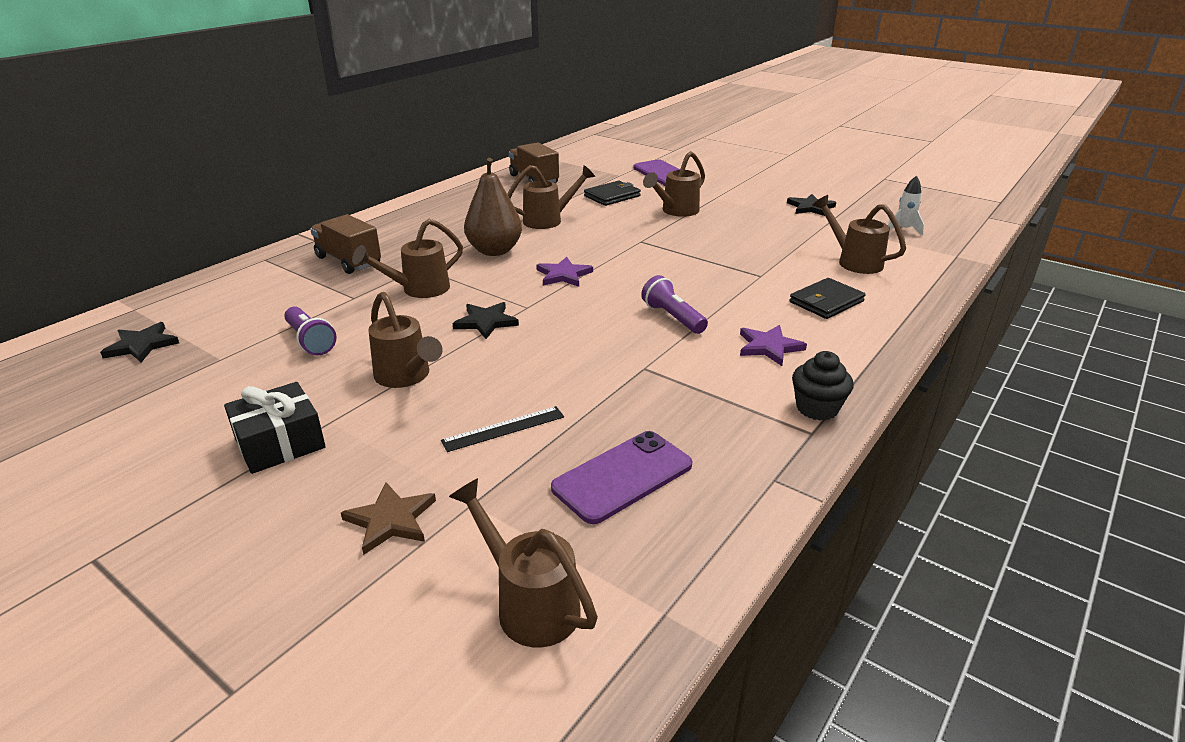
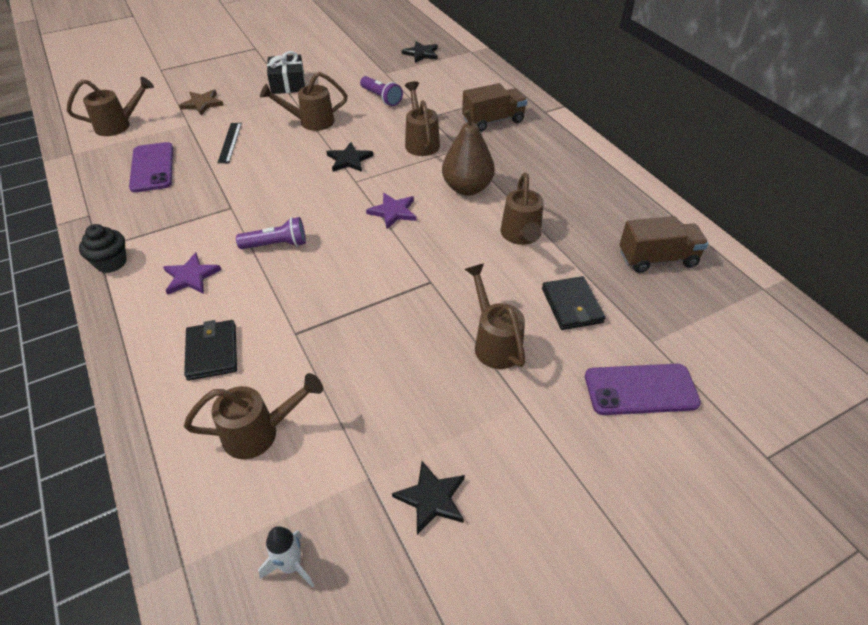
camera: 115 degrees right, 15 degrees up
purple flashlight [284,307,337,355] -> purple flashlight turned 120 degrees counterclockwise [360,76,403,106]

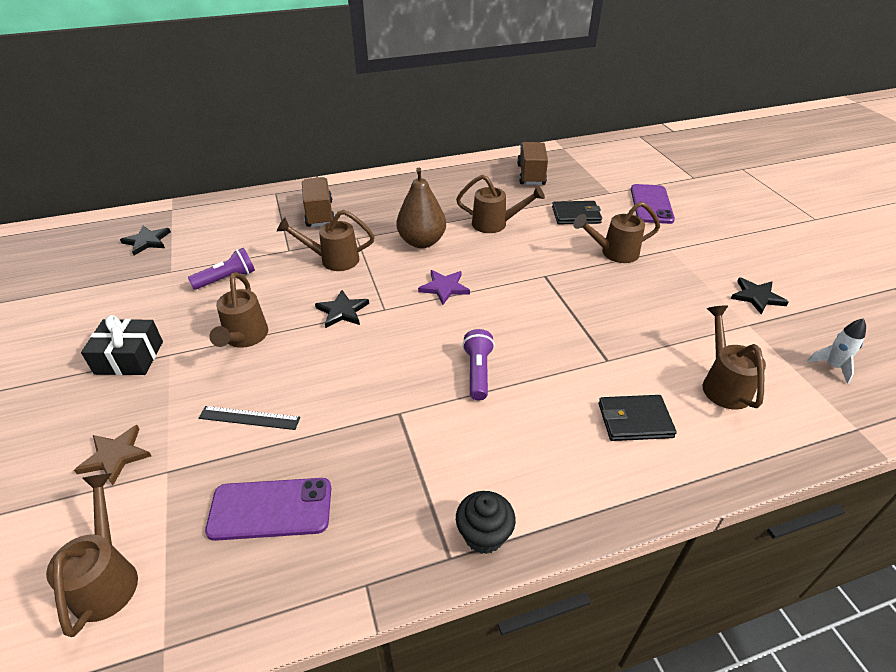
camera: 80 degrees left, 5 degrees down
purple star [163,252,221,295] -> none

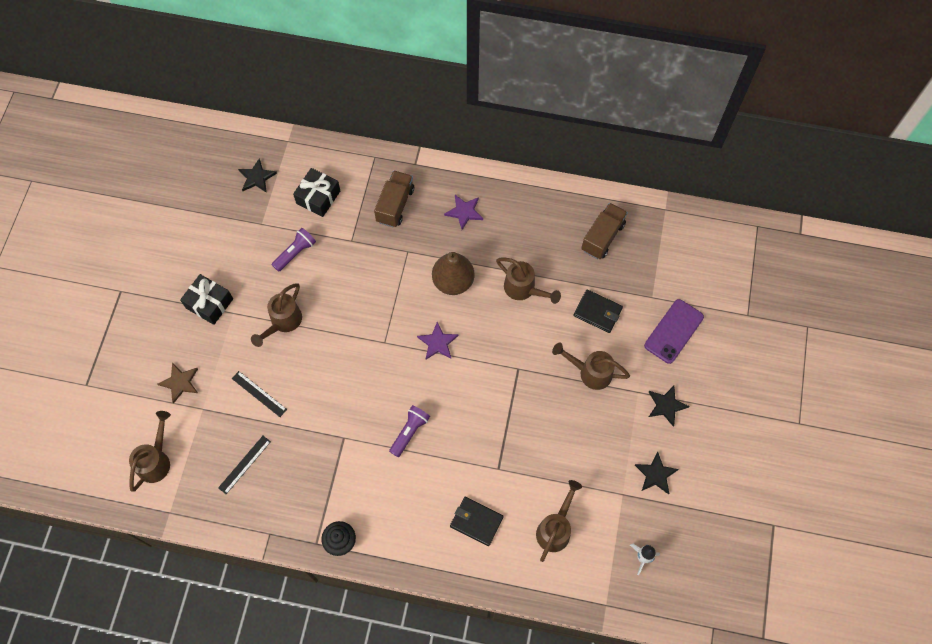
camera: 30 degrees right, 25 degrees up
purple flashlight [188,248,255,290] -> purple flashlight turned 45 degrees counterclockwise [272,228,316,272]
purple phone [205,478,331,541] -> black ruler [218,436,271,494]
brown watering can [277,210,375,271] -> none
black star [315,290,369,328] -> black star moved to [649,386,690,427]
none -> black gift [293,168,340,217]
none -> purple star [444,195,483,230]

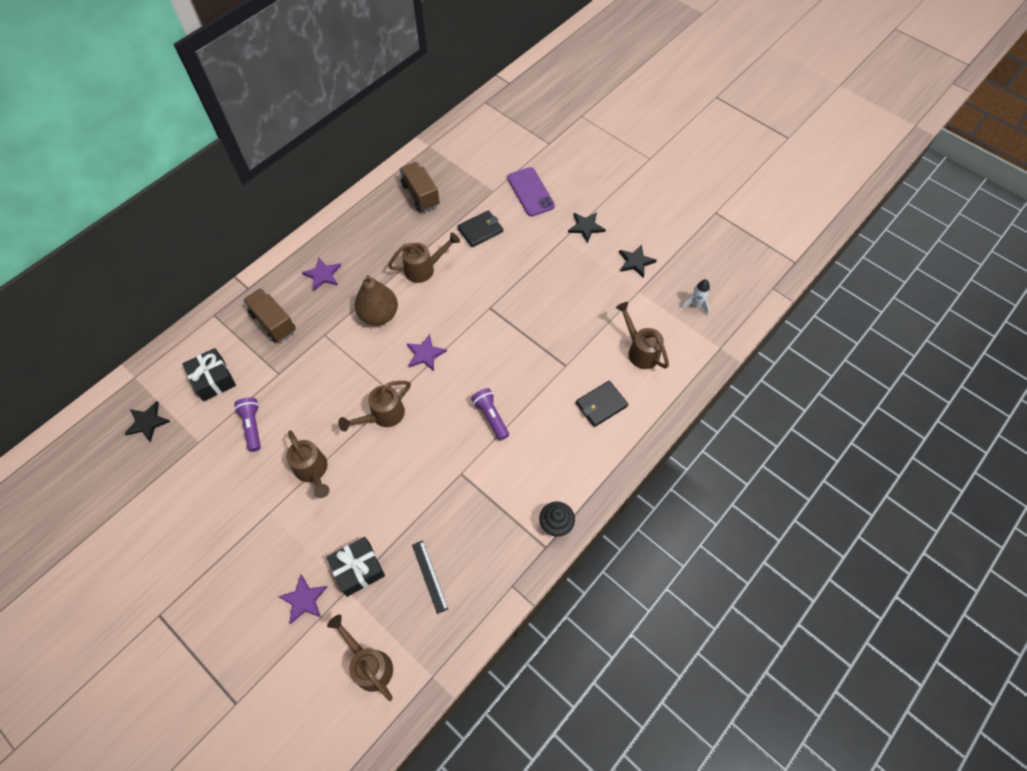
camera: 60 degrees left, 5 degrees down
brown star [157,363,198,404] -> purple star [278,574,327,624]
black gift [180,274,233,325] -> black gift moved to [327,537,385,597]
black ruler [232,371,287,417] -> none
brown watering can [552,342,630,390] -> brown watering can moved to [338,381,411,432]

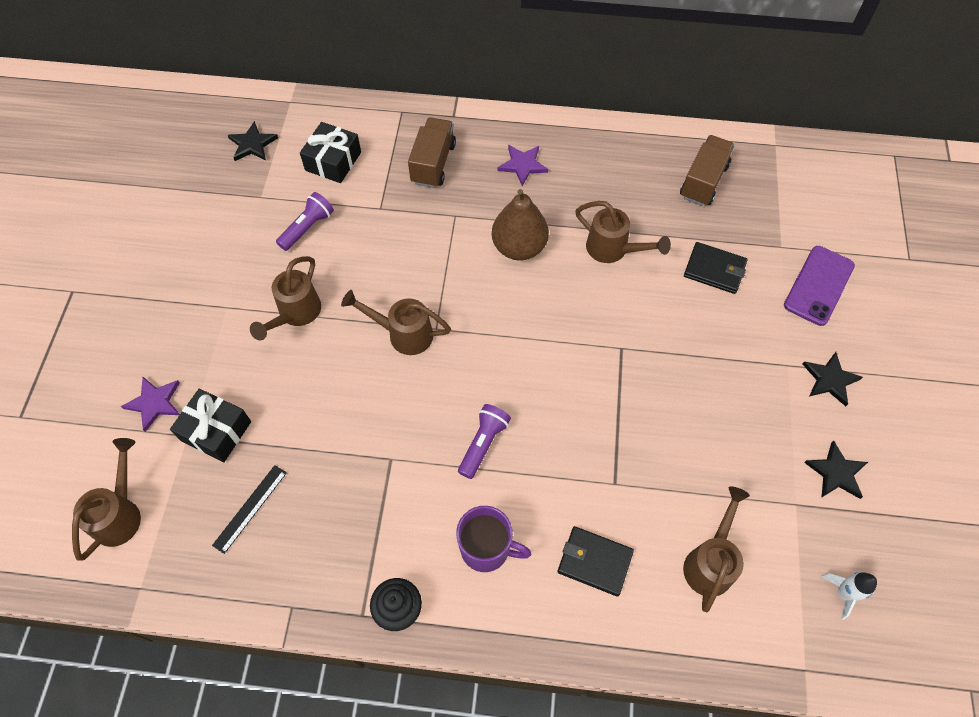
camera: 55 degrees right, 0 degrees up
purple star [406,334,447,371] -> none
none -> purple mug [456,506,531,572]

